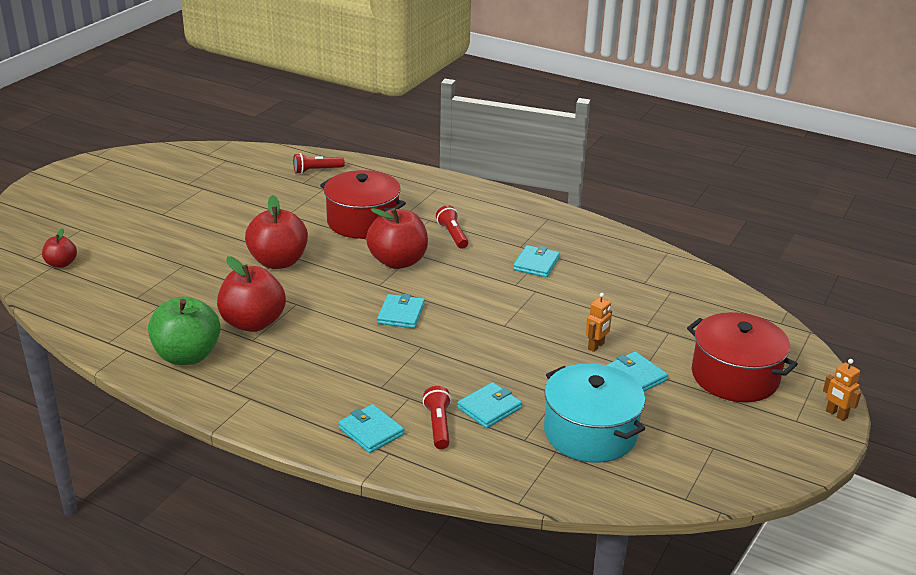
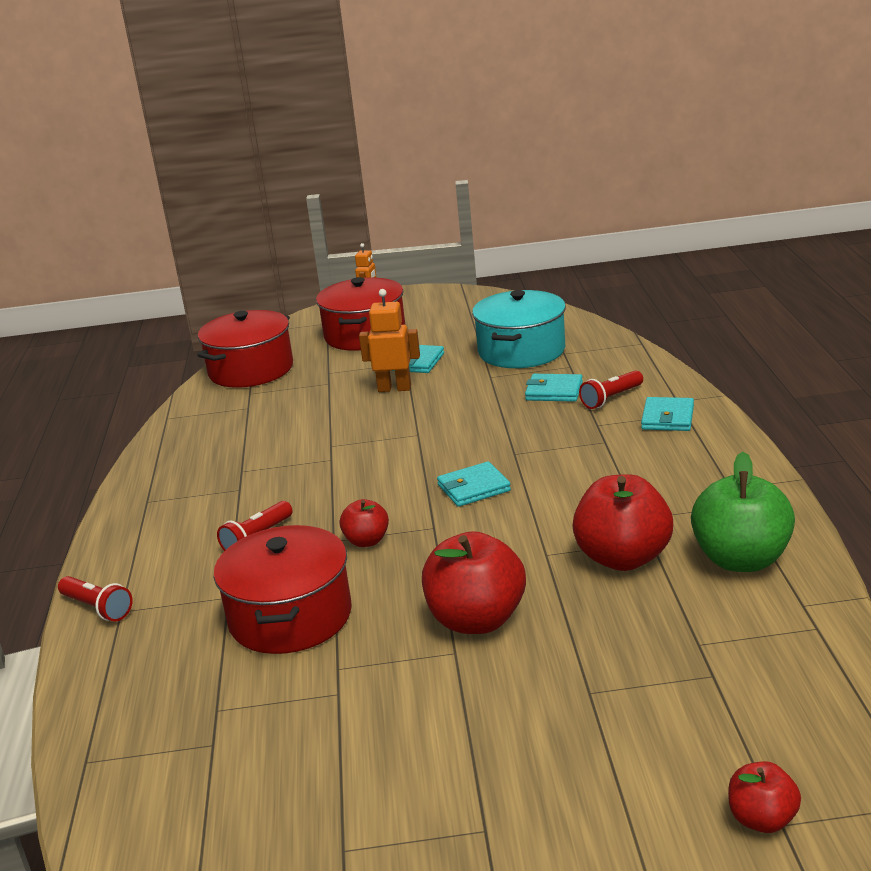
camera: 120 degrees left, 5 degrees down
red flashlight [293,153,345,174] -> red flashlight moved to [58,576,133,621]
red apple [366,208,428,269] -> red apple [340,499,389,547], size x0.53
turquoise wallet [513,245,560,277] -> none
orange robot [586,293,612,352] -> orange robot [359,289,420,392], size x1.55
none -> red pot [197,310,293,388]

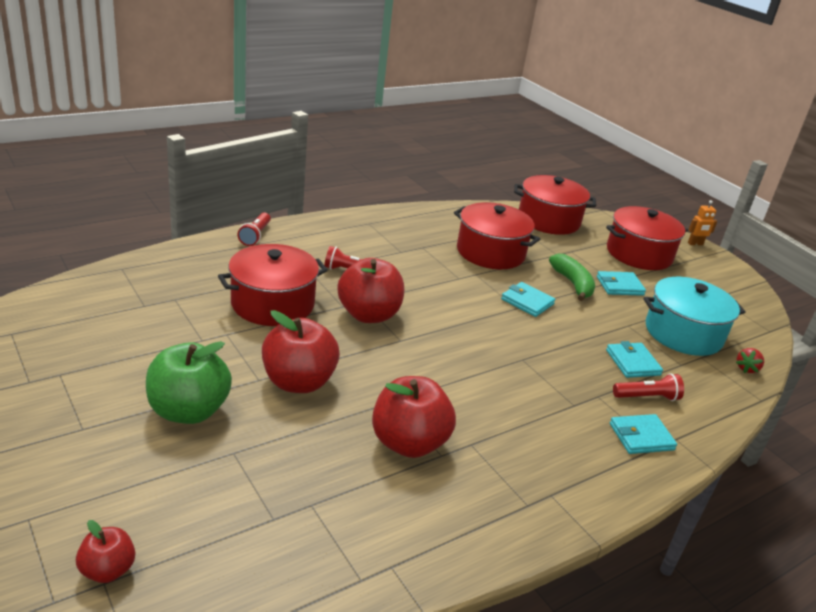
camera: 55 degrees right, 5 degrees up
red apple [340,499,389,547] -> red apple [337,258,404,323], size x1.88
orange robot [359,289,420,392] -> green banana [549,254,595,301]
turquoise wallet [437,461,511,507] -> turquoise wallet moved to [501,282,556,317]
red flashlight [579,370,643,409] -> red flashlight turned 150 degrees clockwise [613,373,684,401]
green apple [691,452,795,572] -> green apple moved to [146,341,232,424]
none -> red pot [454,202,540,269]
none -> red strawberry [736,348,764,373]

